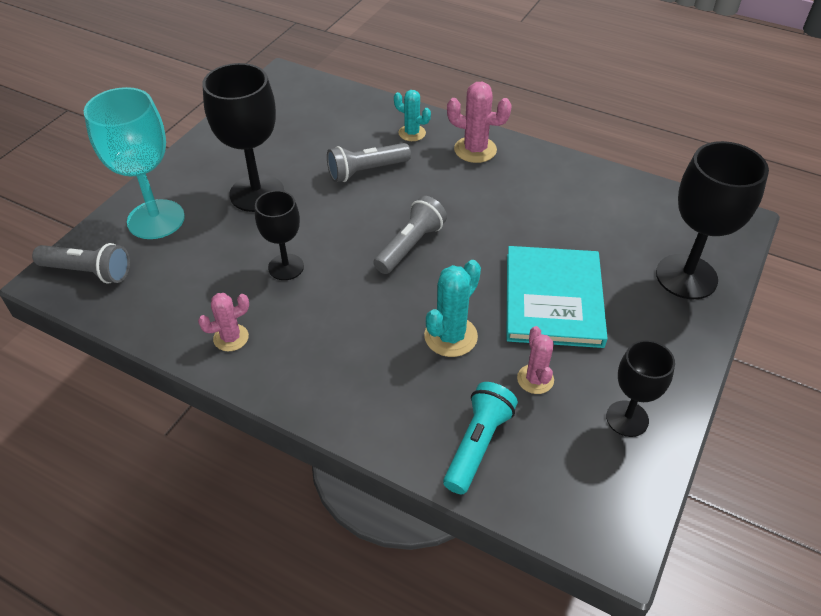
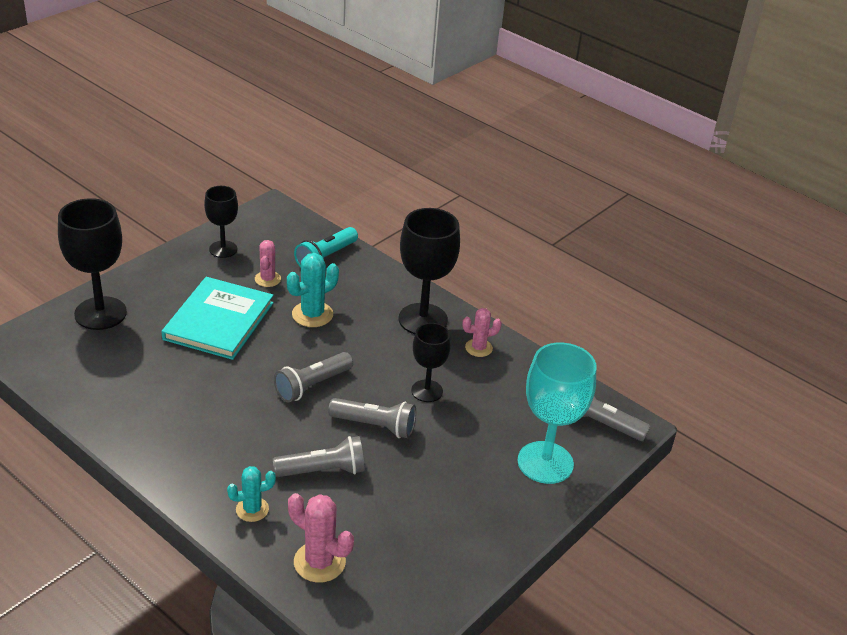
camera: 170 degrees left, 10 degrees down
black goblet [203,63,284,212] -> black goblet moved to [399,208,460,334]
turquoise cactus [394,90,431,141] -> turquoise cactus turned 60 degrees counterclockwise [227,466,276,522]
pink cactus [447,82,512,163] -> pink cactus moved to [288,493,354,583]
none -> grey flashlight [328,398,416,438]

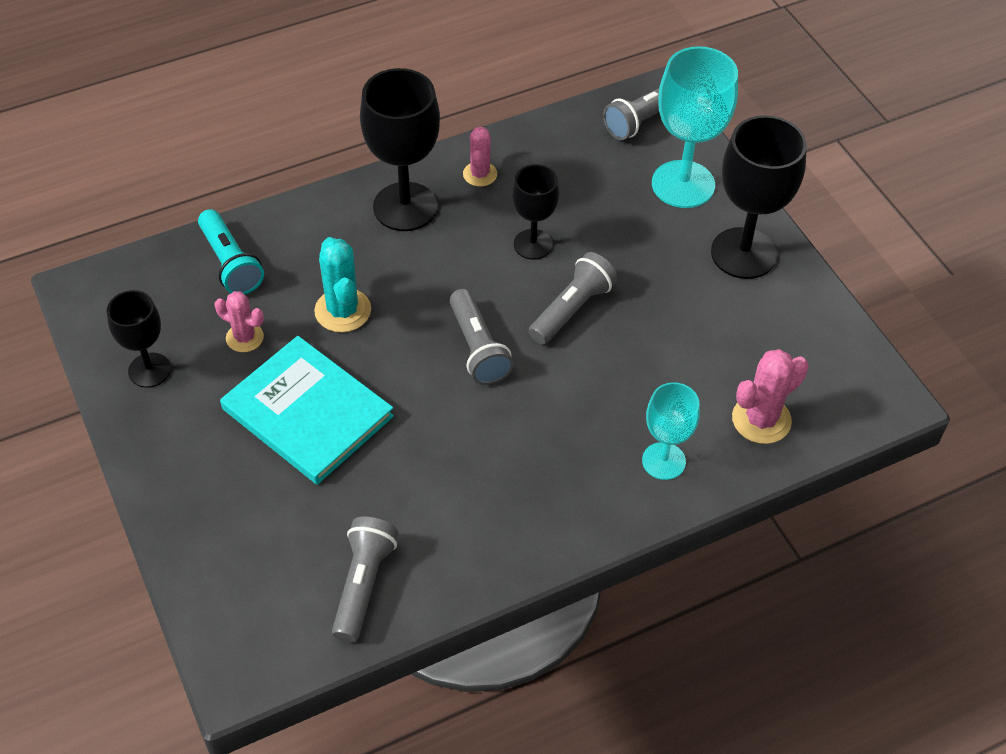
camera: 65 degrees left, 15 degrees up
black goblet [58,198,127,330] -> black goblet moved to [711,115,807,279]
turquoise cactus [227,466,276,522] -> turquoise goblet [642,382,700,480]
grey flashlight [273,436,365,477] -> grey flashlight moved to [332,516,398,642]

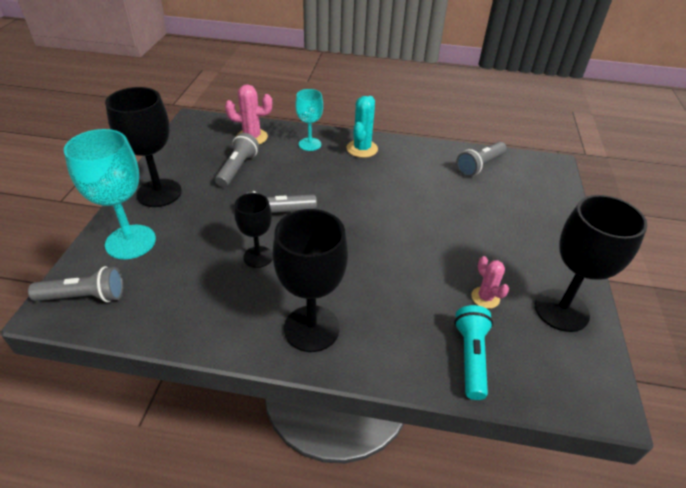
camera: 145 degrees left, 10 degrees down
black goblet [107,290,171,388] -> black goblet [535,195,647,332], size x1.67
turquoise book [220,336,394,485] -> none
turquoise cactus [314,237,371,332] -> turquoise cactus moved to [346,96,378,158]
grey flashlight [450,289,514,385] -> grey flashlight moved to [215,133,259,187]
pink cactus [463,127,497,187] -> none

